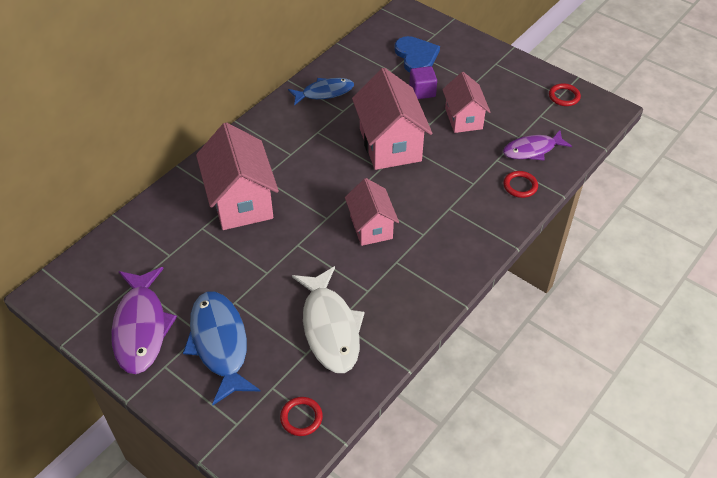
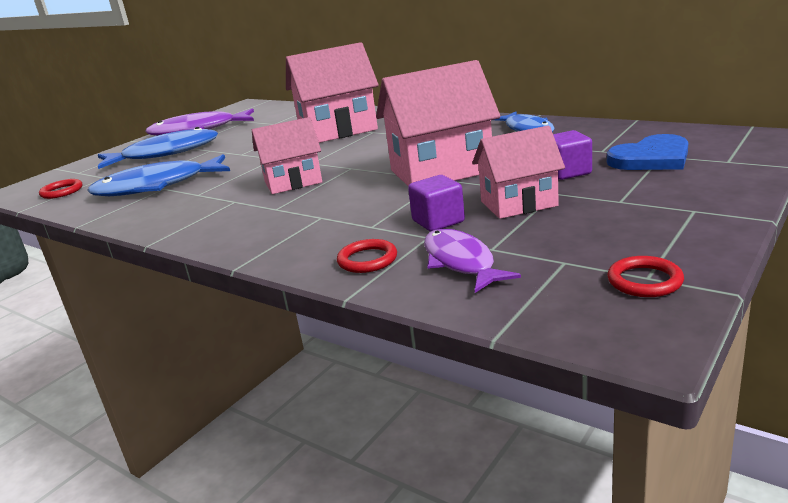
camera: 90 degrees right, 25 degrees down
white fish [292,266,365,373] -> blue fish [87,154,230,196]
none -> purple cube [408,175,465,232]

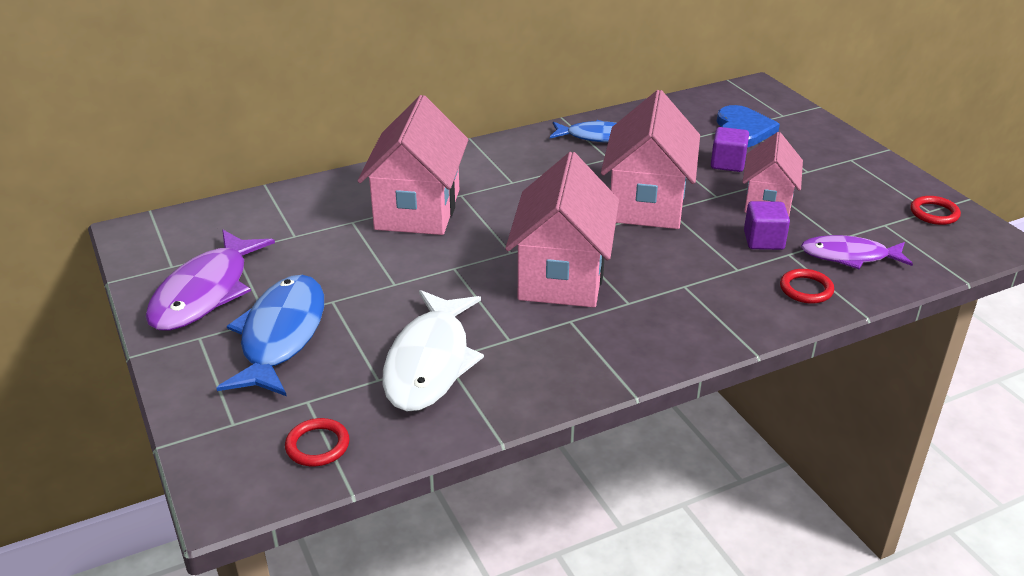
camera: 65 degrees left, 10 degrees up
blue fish [87,154,230,196] -> white fish [382,290,484,411]
pink house [252,117,322,194] -> pink house [505,152,619,307], size x1.60

